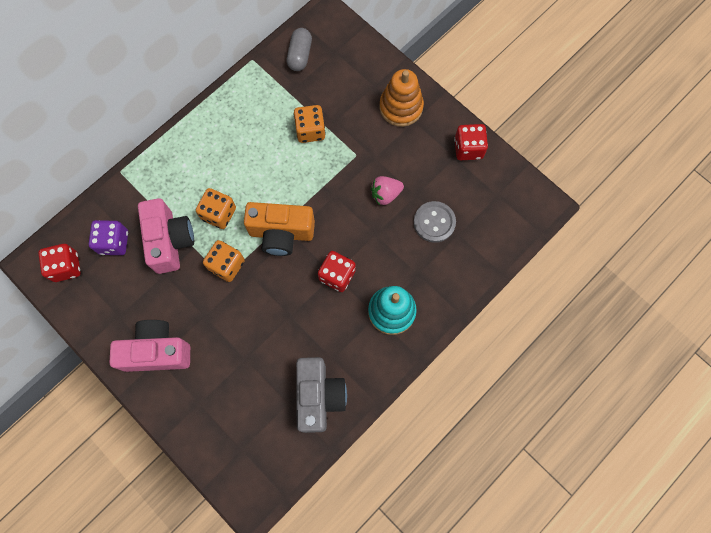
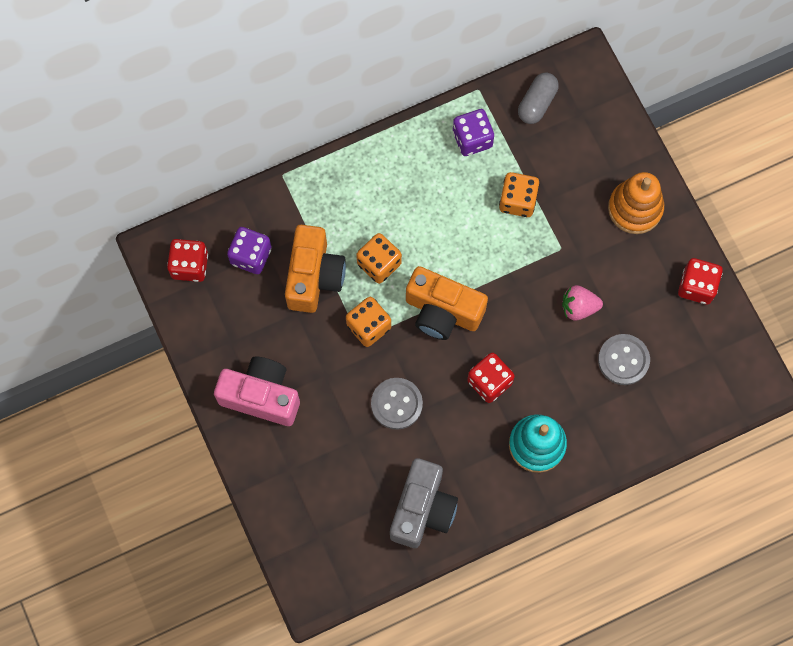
camera: 20 degrees right, 0 degrees up
pink camera [138,198,194,274] -> orange camera [285,225,346,313]
none -> grey button [371,378,423,430]
none -> purple dice [453,109,494,156]

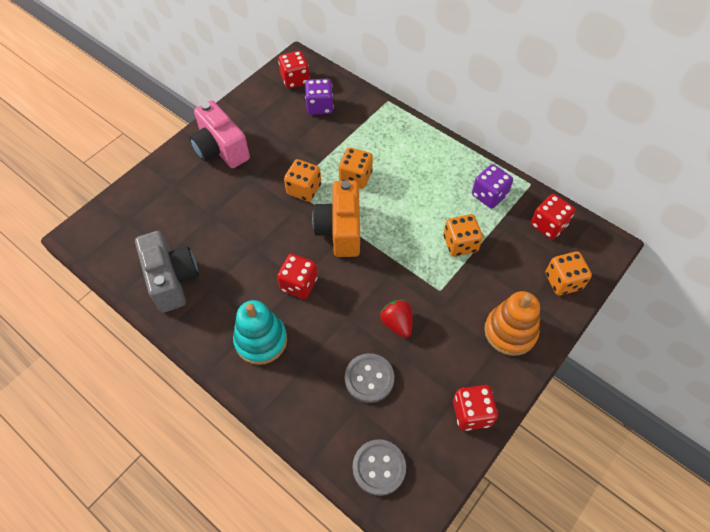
camera: 65 degrees right, 15 degrees down
pink camera [214,357,300,426] -> pink camera turned 150 degrees clockwise [189,100,250,168]
orange camera [285,225,346,313] -> none
grey button [371,378,423,430] -> grey button moved to [353,439,406,496]
grey camera [390,458,458,548] -> grey camera turned 105 degrees counterclockwise [135,231,199,313]
grey capsule [518,73,559,124] -> red dice [531,194,575,239]
pink strawberry [562,285,603,321] -> red strawberry [380,299,413,338]
none -> orange dice [545,251,592,296]

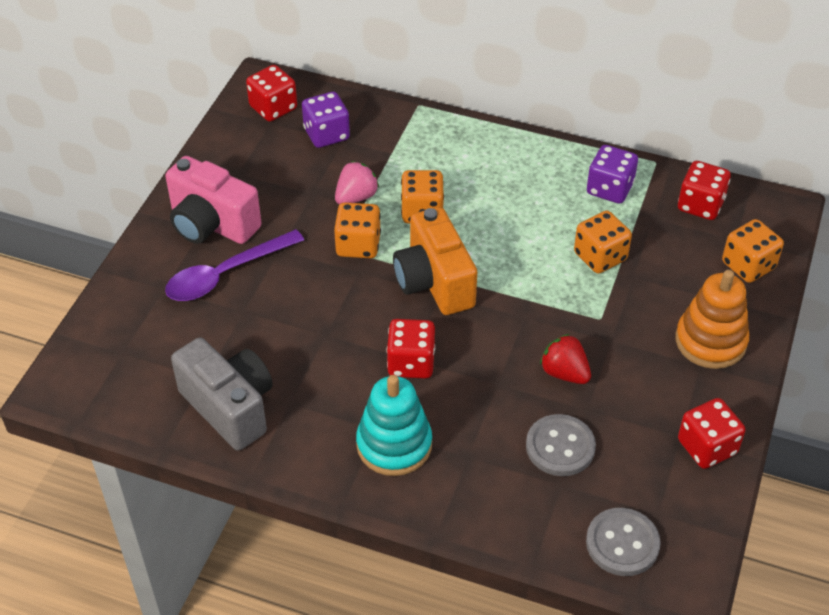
camera: 20 degrees left, 10 degrees down
none -> purple spoon [165,229,304,301]
none -> pink strawberry [335,161,379,205]

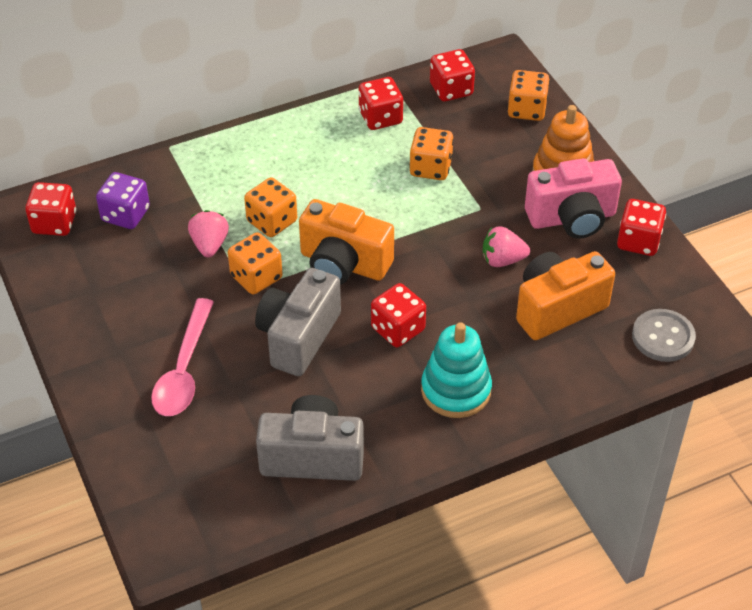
camera: 45 degrees left, 0 degrees up
pink camera [165,156,262,244] -> pink camera moved to [525,158,622,239]
purple spoon [165,229,304,301] -> pink spoon [151,298,214,416]
grey button [526,414,596,476] -> orange camera [516,251,615,340]
red strawberry [540,334,591,384] -> pink strawberry [483,226,530,267]
purple dice [587,145,638,204] -> red dice [359,77,403,130]
none -> grey camera [255,268,341,376]

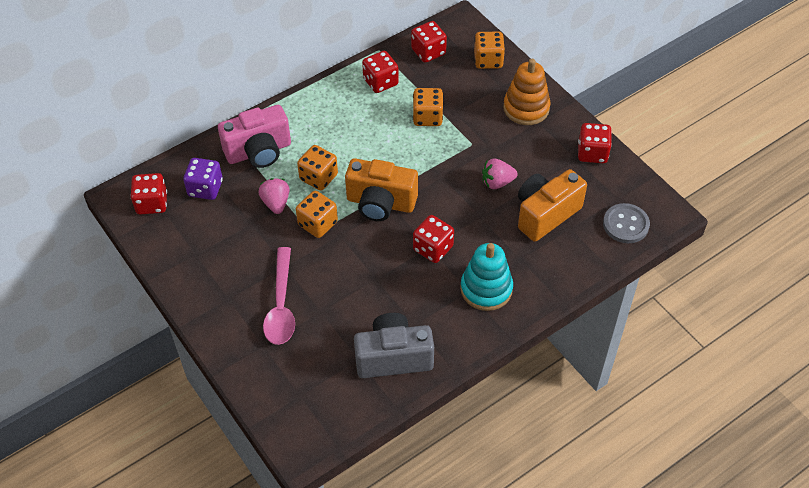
camera: 10 degrees left, 5 degrees up
grey camera [255,268,341,376] -> none
pink camera [525,158,622,239] -> pink camera moved to [218,105,291,168]

